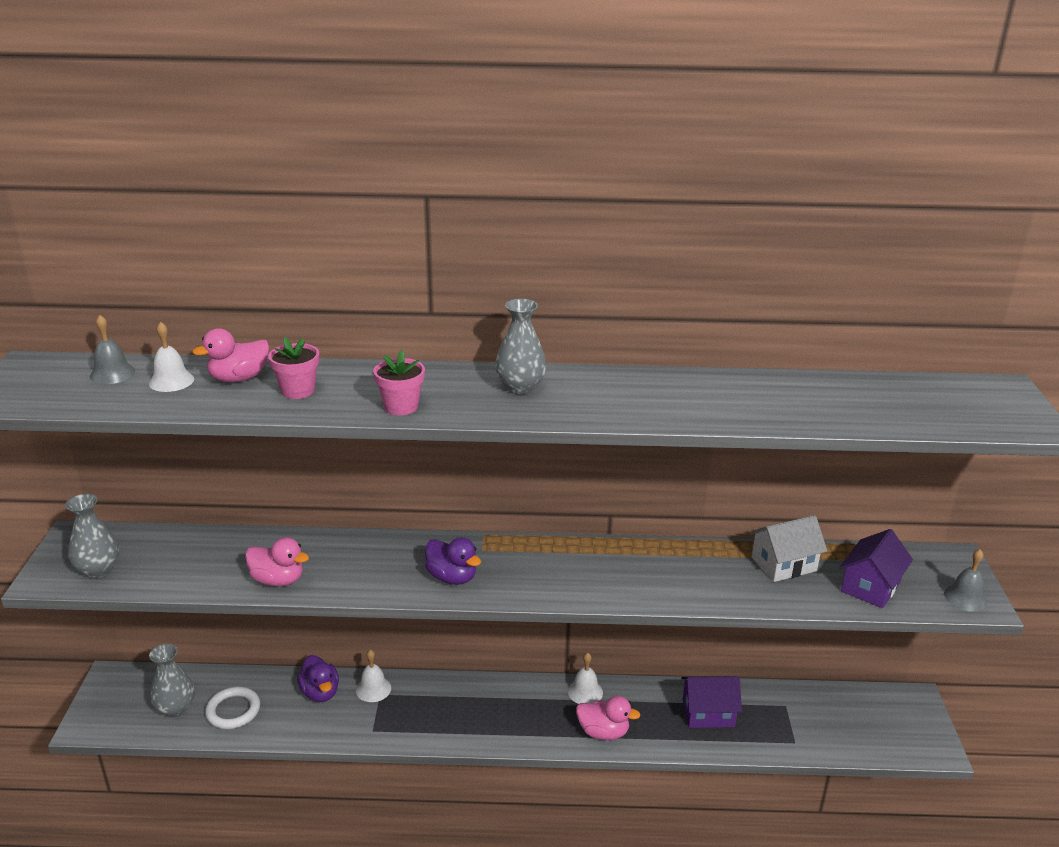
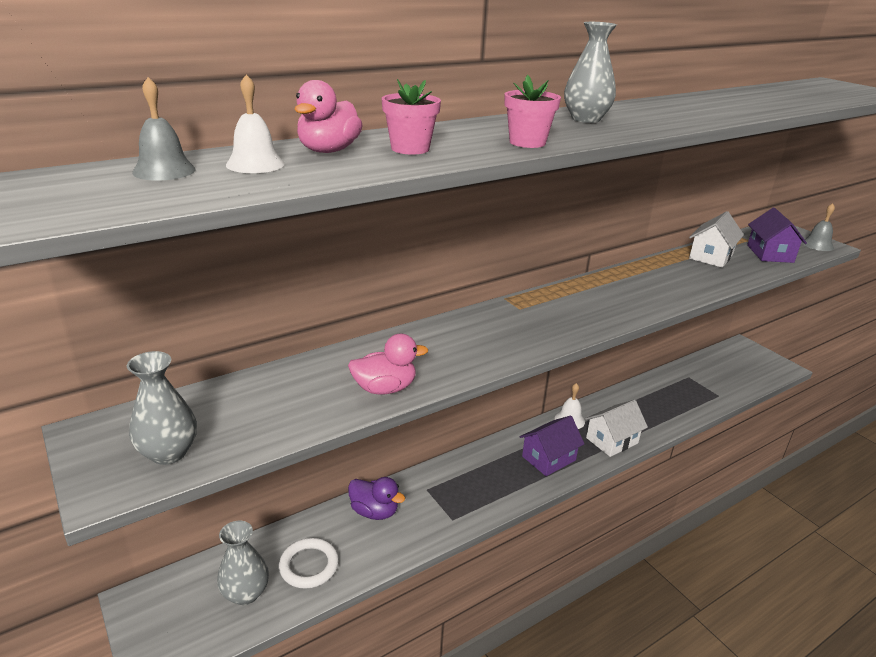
camera: 35 degrees left, 0 degrees up
white bell [356,650,391,702] -> none
purple duck [425,537,481,585] -> none
pink duck [576,696,640,740] -> white house [585,400,648,457]
purple house [681,676,742,728] -> purple house moved to [520,415,585,476]

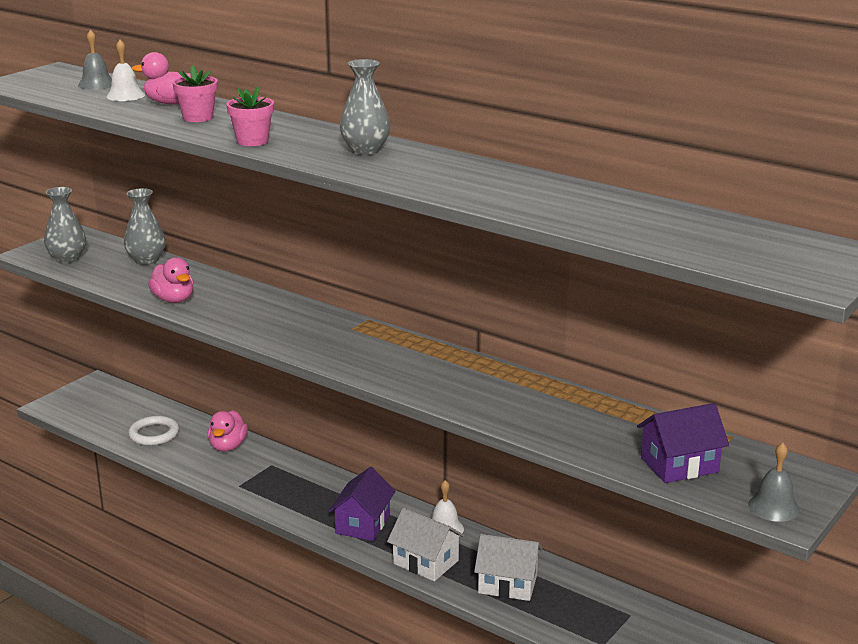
camera: 70 degrees right, 5 degrees down
grey vase [217,521,269,605] -> grey vase moved to [124,188,166,265]
purple duck [348,477,405,520] -> pink duck [208,410,248,452]
purple house [520,415,585,476] -> purple house turned 75 degrees clockwise [329,467,395,541]
white house [689,211,744,268] -> white house moved to [474,534,542,601]

